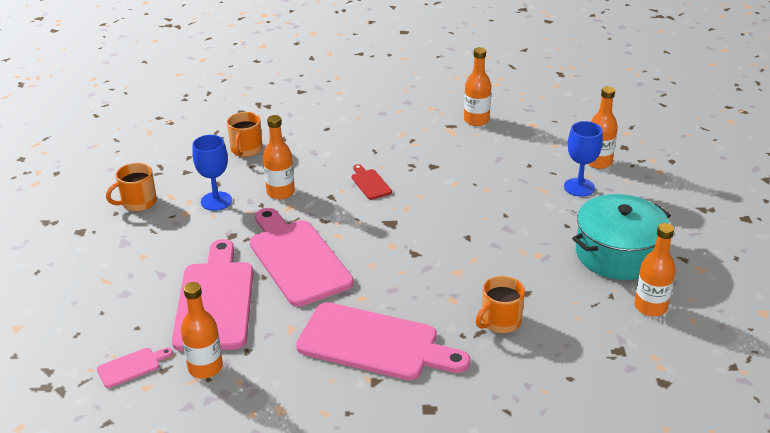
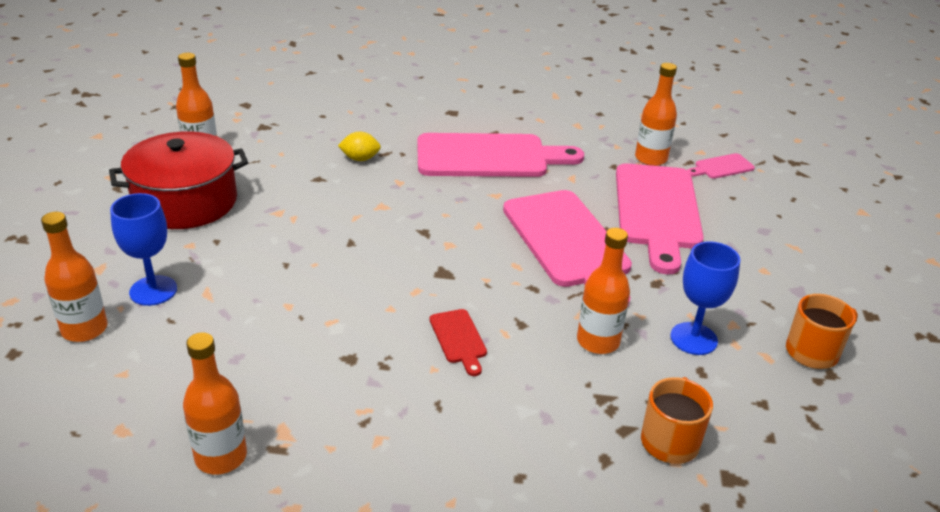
camera: 175 degrees left, 0 degrees up
pink cutting board [296,302,470,380] -> pink cutting board turned 150 degrees clockwise [417,133,584,177]
orange mug [476,276,525,333] -> yellow lemon [338,132,381,161]
turquoise pot [572,194,671,280] -> red pot [109,131,248,229]

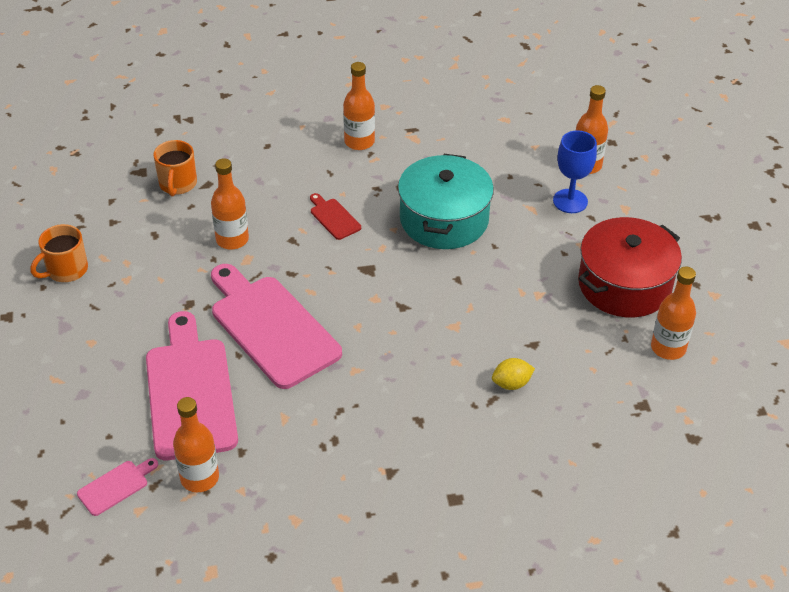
camera: 165 degrees right, 10 degrees up
orange bottle [183,332,247,475] -> orange bottle moved to [343,62,375,150]
pink cutting board [417,133,584,177] -> none
blue goblet [670,241,740,355] -> none
none -> turquoise pot [398,154,494,249]

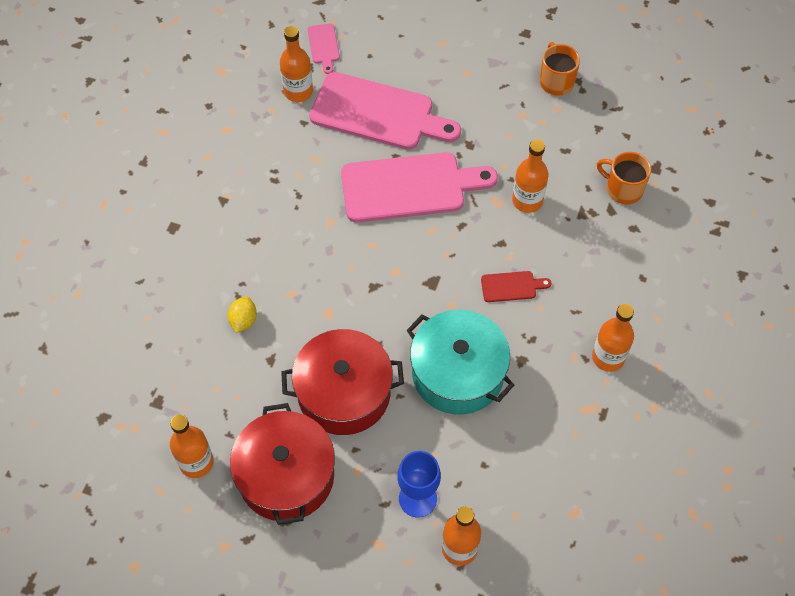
camera: 120 degrees right, 15 degrees up
none -> red pot [281,329,404,435]

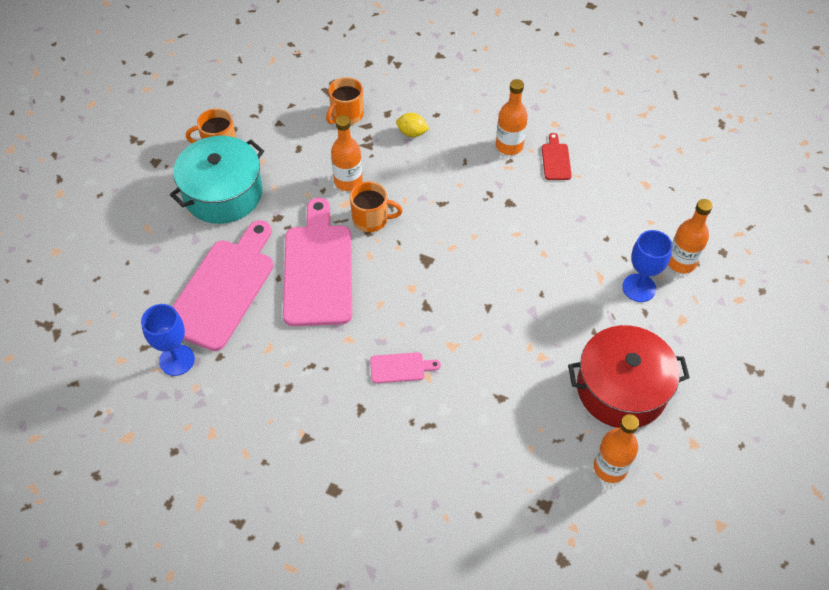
camera: 85 degrees left, 5 degrees down
yellow lemon [228,296,257,333] -> yellow lemon moved to [396,113,429,137]
orange bottle [280,26,313,102] -> blue goblet [141,304,195,376]
red pot [281,329,404,435] -> none
pink cutting board [308,24,340,74] -> pink cutting board moved to [370,352,441,383]
turquoise pot [406,310,514,415] -> turquoise pot moved to [170,136,264,224]
red cutting board [481,271,551,302] -> red cutting board moved to [542,133,572,180]
none -> orange mug [350,182,403,232]

